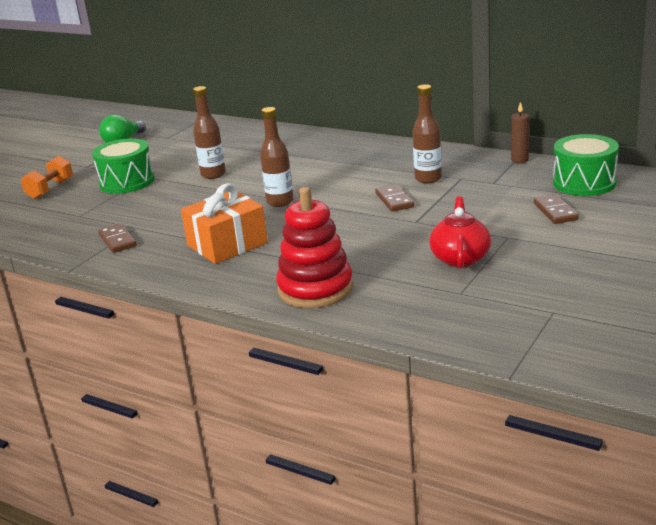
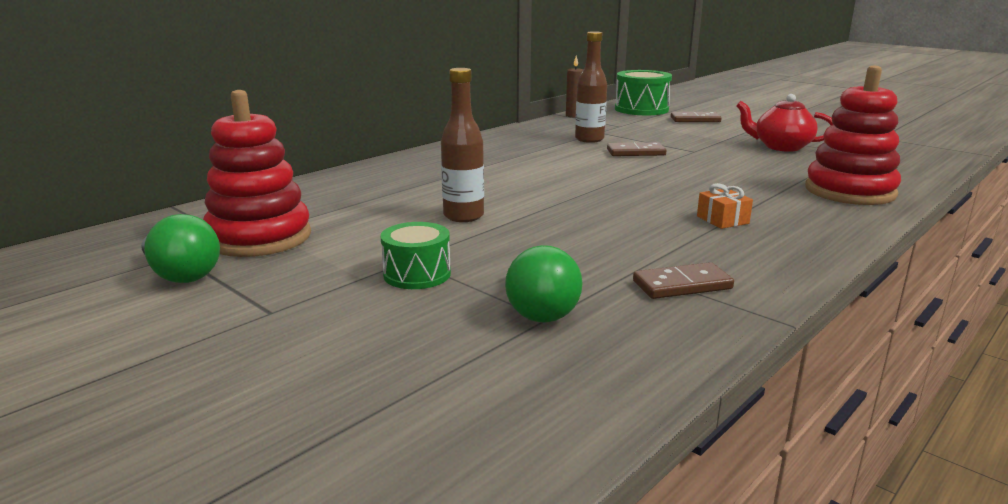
camera: 80 degrees left, 5 degrees down
orange dumbbell [21,156,73,200] -> none
green drum [92,138,155,194] -> green drum [380,222,451,289], size x0.62
orange gift [181,183,268,264] -> orange gift [697,183,753,229], size x0.45
brown bottle [260,107,294,207] -> none
none -> red stacking toy [203,90,311,257]
none -> green light bulb [505,245,583,323]

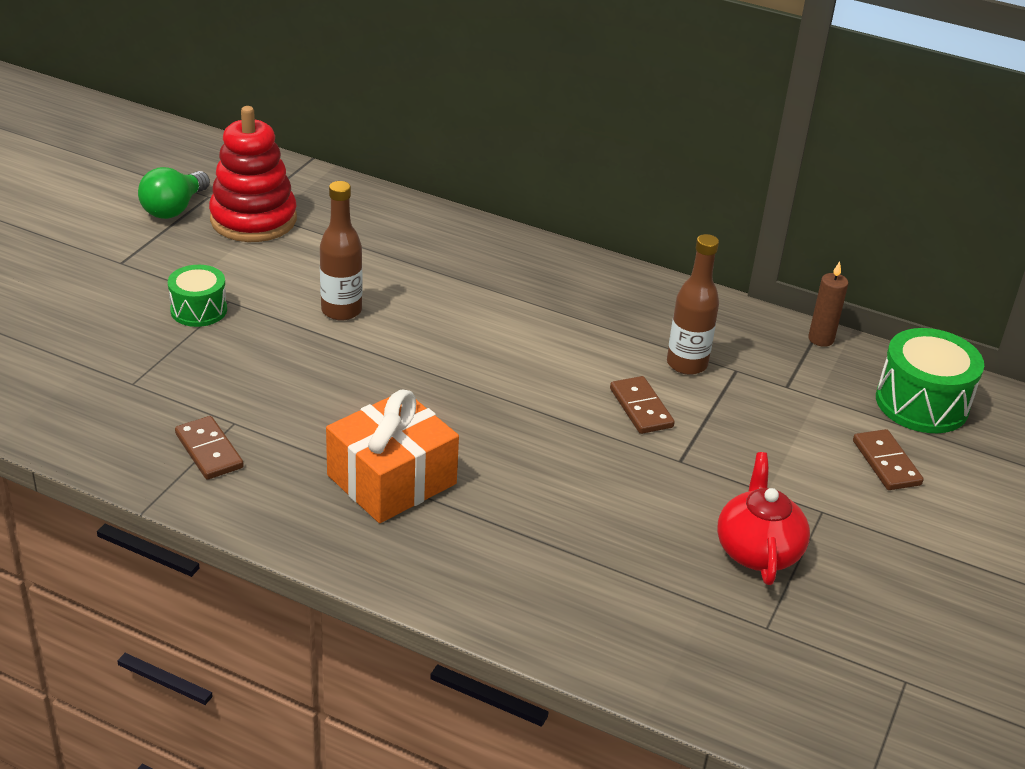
camera: 70 degrees right, 15 degrees up
green light bulb [505,245,583,323] -> none
orange gift [697,183,753,229] -> orange gift [326,389,459,523], size x2.23
red stacking toy [805,66,901,205] -> none

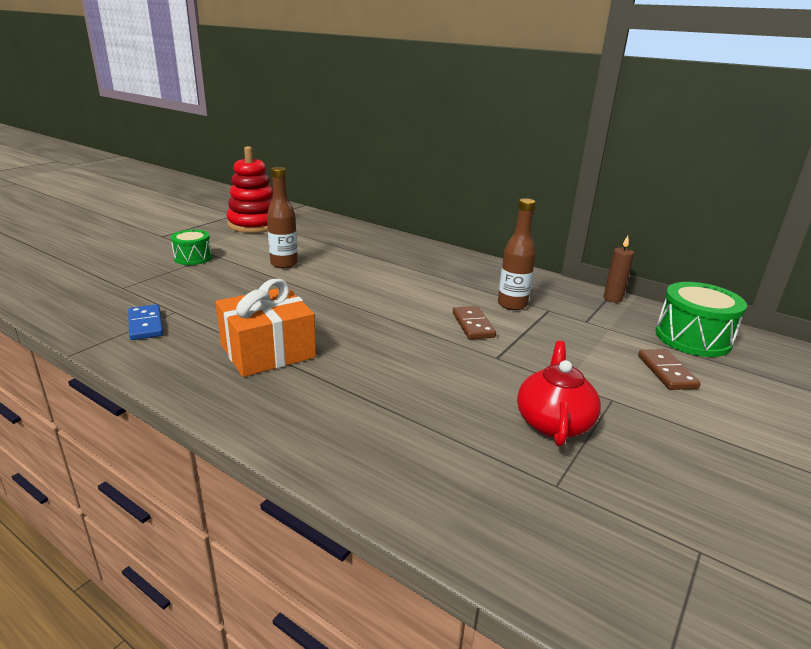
camera: 10 degrees right, 10 degrees down
green light bulb [138,167,210,219] -> none
brown domino [175,416,244,480] -> blue domino [128,304,163,340]

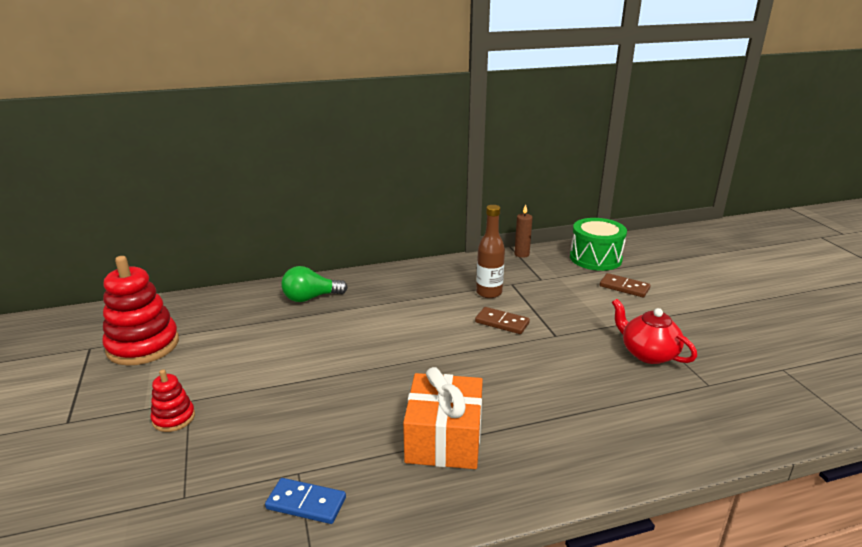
camera: 50 degrees left, 0 degrees up
green drum [171,230,212,265] -> red stacking toy [150,369,195,432]
brown bottle [267,167,298,268] -> none
none -> green light bulb [281,266,348,302]

